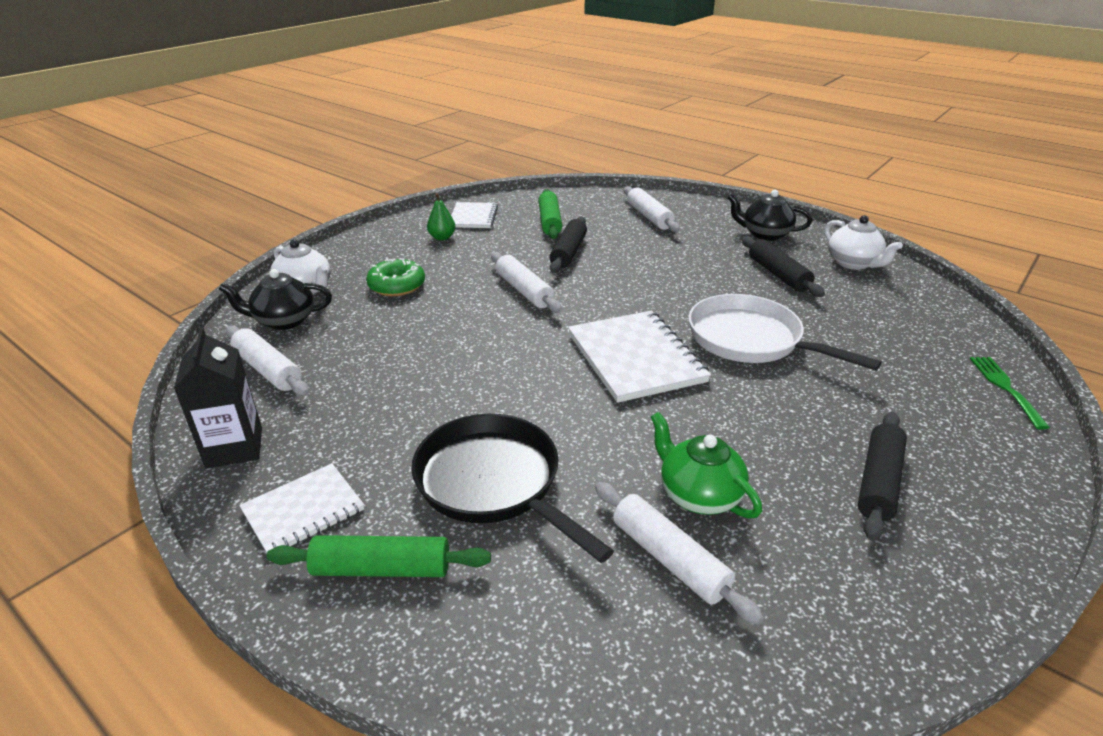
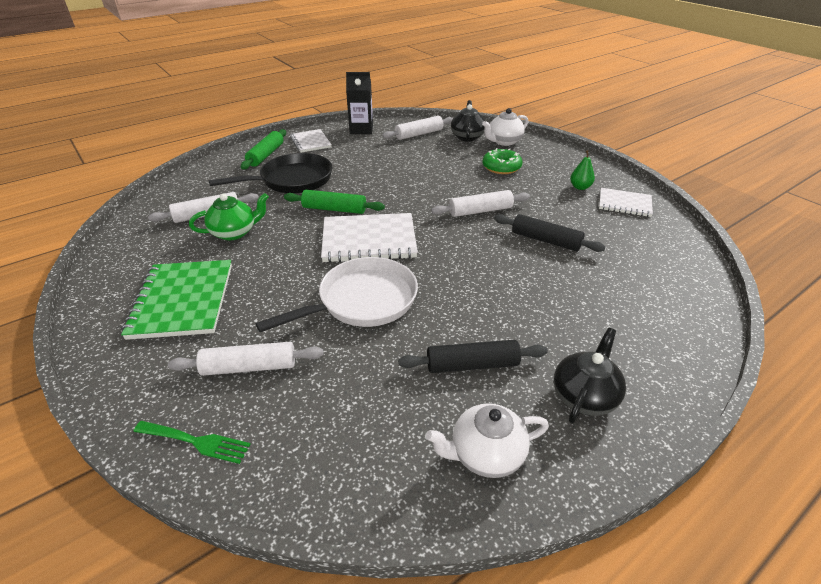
camera: 105 degrees right, 5 degrees up
green rolling pin [538,189,562,239] -> green rolling pin moved to [284,190,385,214]
white rolling pin [624,186,680,232] -> white rolling pin moved to [168,342,324,376]
black rolling pin [858,412,907,541] -> green notebook [121,260,232,340]

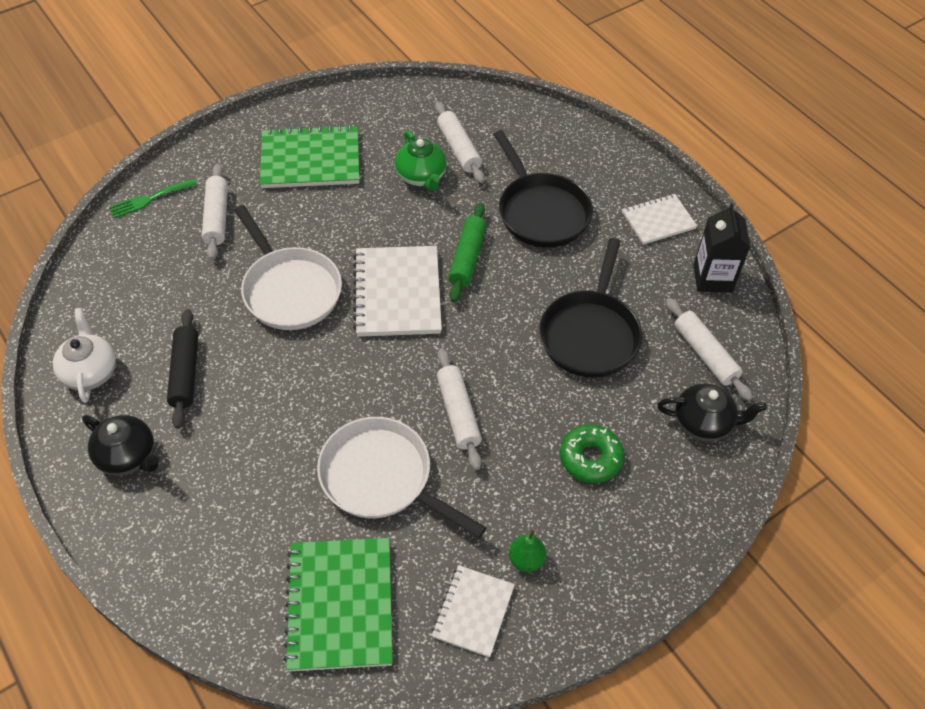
camera: 90 degrees right, 15 degrees up
green fork [133,421,251,464] -> green fork turned 45 degrees clockwise [109,178,197,218]
green rolling pin [241,129,286,170] -> none
white teapot [482,108,528,146] -> none
black rolling pin [494,214,605,252] -> white pan [317,417,487,538]
none -> green notebook [283,538,393,671]
none -> black pan [540,238,642,378]

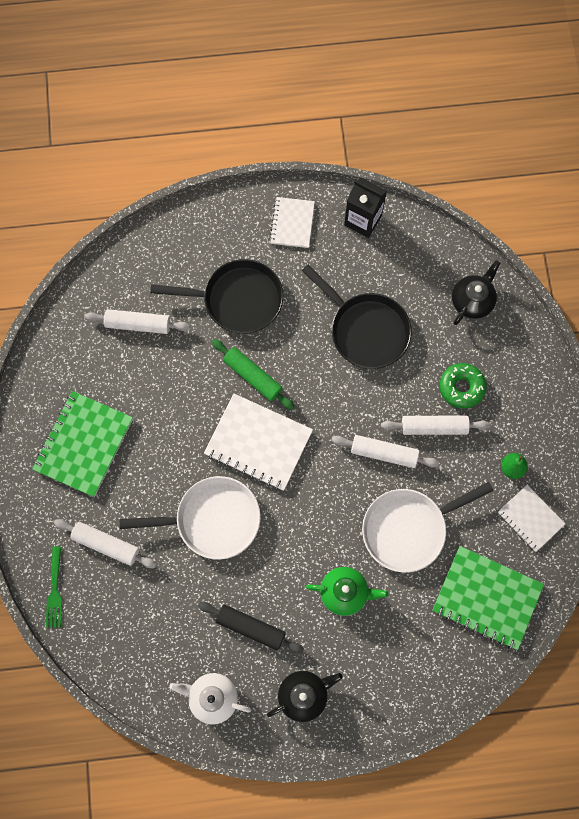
camera: 60 degrees left, 20 degrees up
green teapot [395,130,447,191] -> green teapot moved to [306,567,388,616]
white rolling pin [666,298,753,401] -> white rolling pin moved to [381,416,490,435]

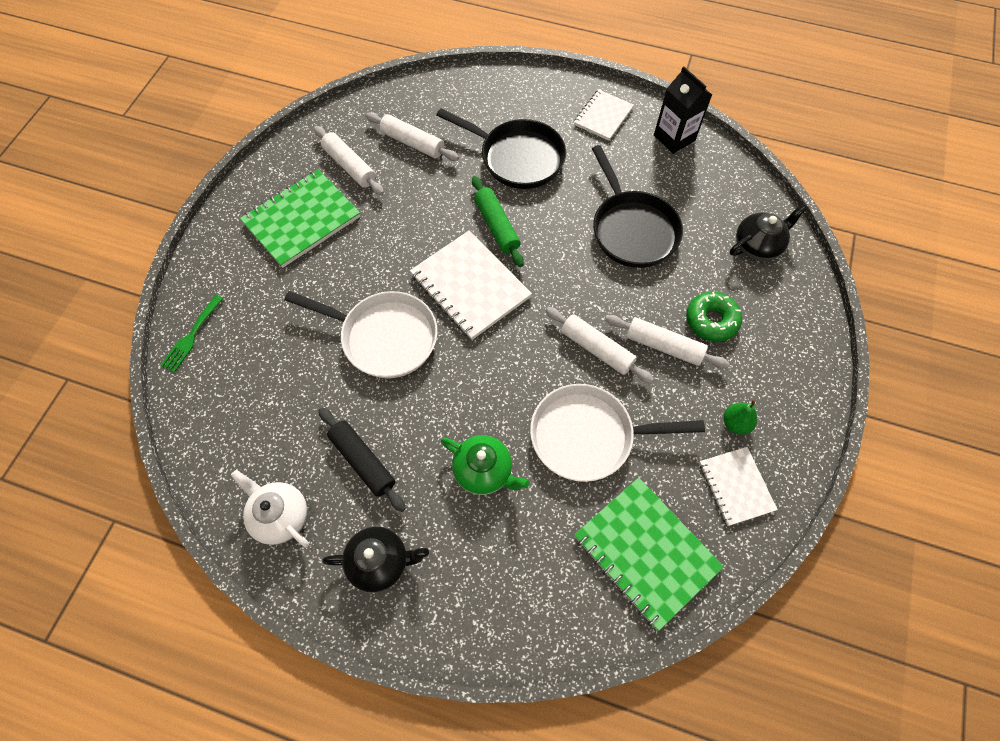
camera: 25 degrees right, 10 degrees down
white rolling pin [54,519,156,568] -> white rolling pin moved to [314,126,384,195]

